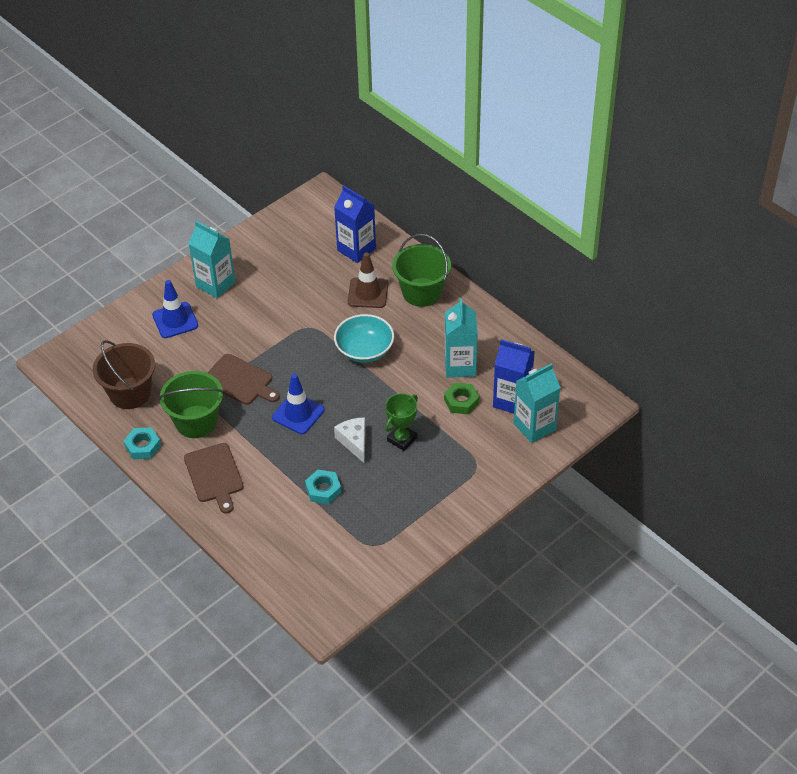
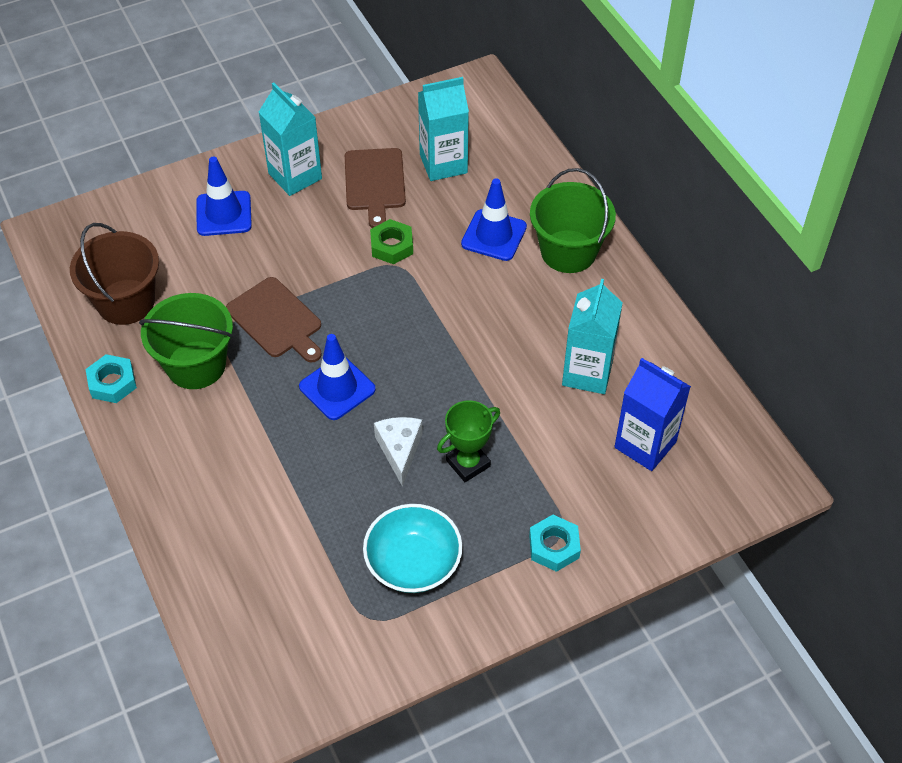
camera: 15 degrees right, 5 degrees up
brown cutting board [184,443,244,513] -> brown cutting board moved to [345,148,406,228]
turquoise nut [305,470,342,504] -> turquoise nut moved to [529,515,581,572]
blue carton [334,185,376,263] -> none
turquoise bowl [334,314,394,363] -> turquoise bowl moved to [363,504,463,593]
brown traffic cone [348,252,388,308] -> blue traffic cone [461,178,527,261]
green nut [444,382,479,414] -> green nut moved to [370,219,413,264]
turquoise carton [514,363,561,443] -> turquoise carton moved to [418,77,469,181]

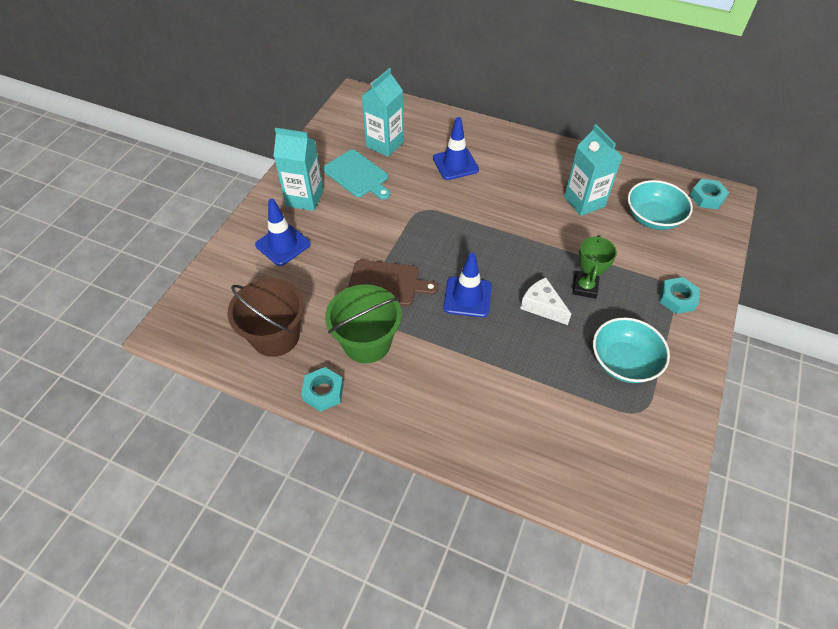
camera: 40 degrees left, 0 degrees up
brown cutting board [345,148,406,228] -> turquoise cutting board [323,150,390,200]
green nut [370,219,413,264] -> none
green bucket [530,168,616,273] -> none
blue carton [614,358,691,471] -> turquoise bowl [628,180,693,230]
none -> turquoise nut [690,179,729,210]

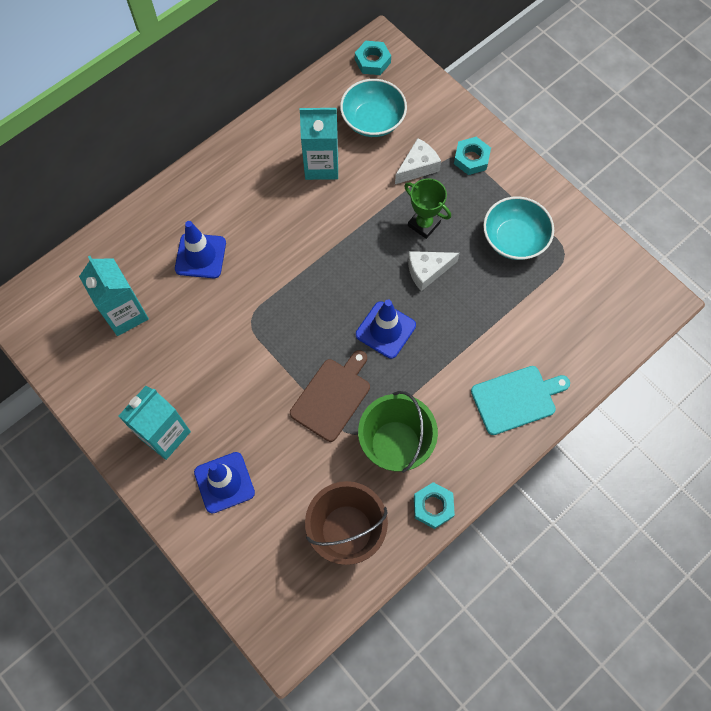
camera: 65 degrees left, 15 degrees up
turquoise cutting board [323,150,390,200] -> turquoise cutting board moved to [471,366,570,435]
none -> white cheese [395,138,441,184]

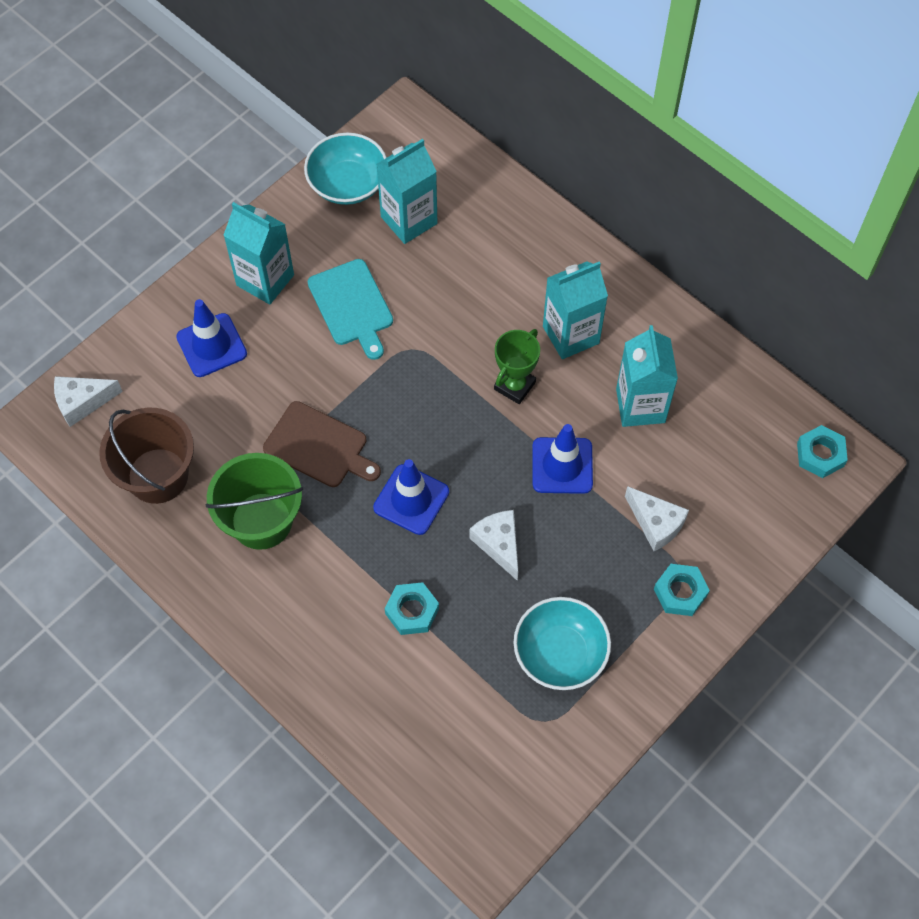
camera: 85 degrees right, 5 degrees down
blue traffic cone [175,221,226,278] -> blue traffic cone moved to [532,424,593,494]
turquoise bowl [340,79,407,137] -> turquoise bowl moved to [304,133,387,205]
green trophy [404,178,451,239] -> green trophy moved to [494,329,540,404]
turquoise nut [414,482,455,529] -> turquoise nut moved to [385,582,439,635]
turquoise cutting board [471,366,570,435] -> turquoise cutting board moved to [308,259,393,360]
none -> white cheese [54,376,123,427]
none -> turquoise carton [543,262,608,359]

